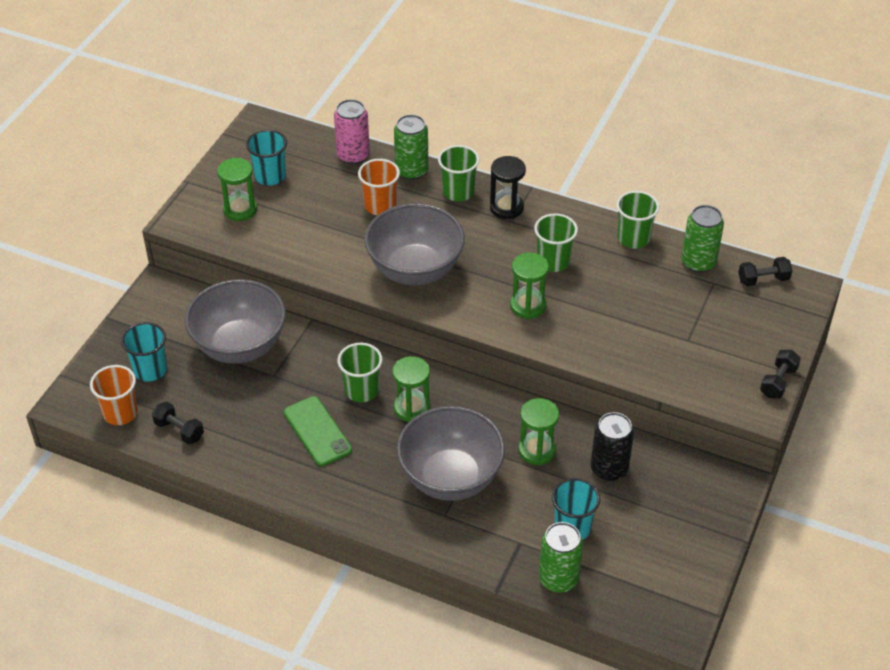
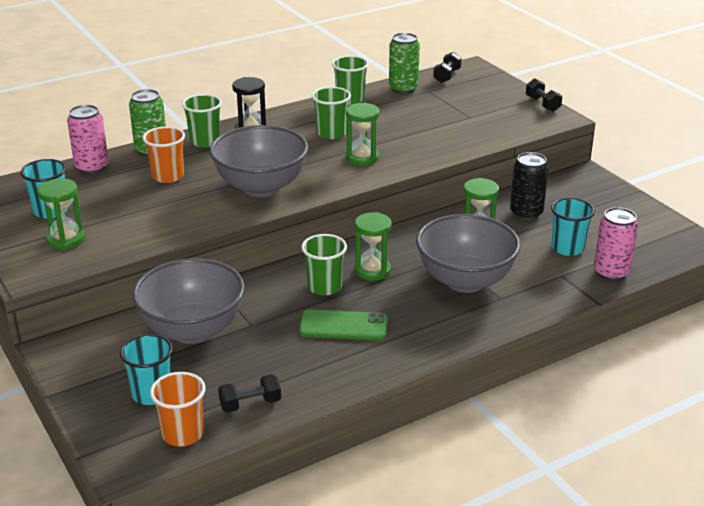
camera: 55 degrees left, 15 degrees down
green can [539,522,583,593] -> pink can [594,207,638,281]

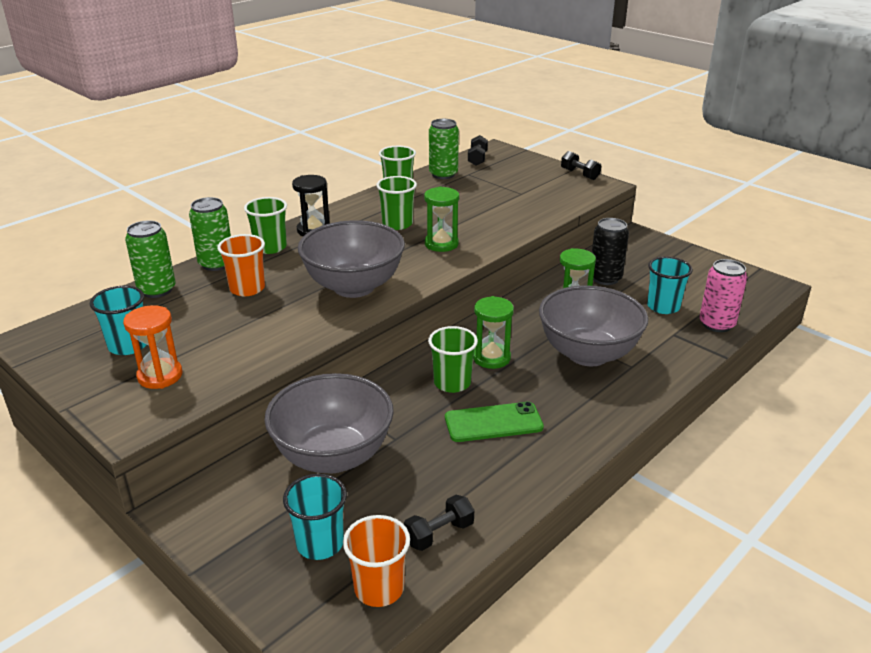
camera: 15 degrees left, 0 degrees up
green hourglass [38,178,85,250] -> orange hourglass [123,305,182,389]
pink can [67,105,109,174] -> green can [125,221,175,298]

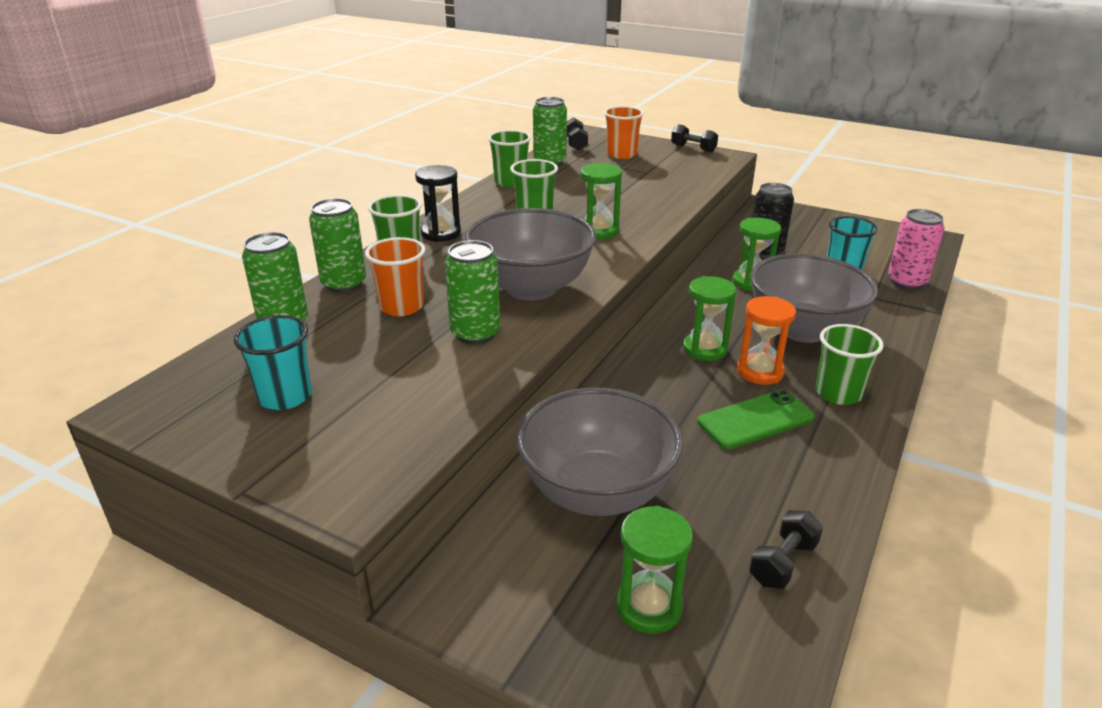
camera: 15 degrees left, 0 degrees up
orange hourglass [123,305,182,389] -> orange hourglass moved to [737,296,796,385]
turquoise cup [283,474,347,560] -> green hourglass [616,506,693,634]
orange cup [343,515,410,607] -> orange cup moved to [604,106,644,159]
green cup [428,326,478,393] -> green cup moved to [816,324,884,405]
none -> green can [445,240,500,344]

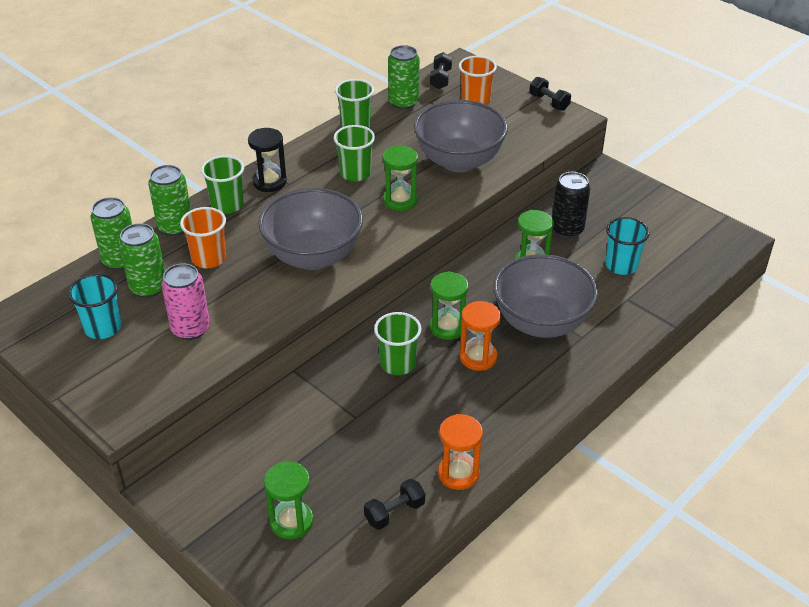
camera: 15 degrees right, 10 degrees up
green can [445,240,500,344] -> green can moved to [119,223,165,298]
grey bowl [517,387,683,516] -> grey bowl moved to [414,100,508,172]
green phone [697,390,815,449] -> none
green cup [816,324,884,405] -> green cup moved to [374,312,421,375]
pink can [888,209,944,289] -> pink can moved to [161,263,210,340]
none -> orange hourglass [438,414,483,490]

